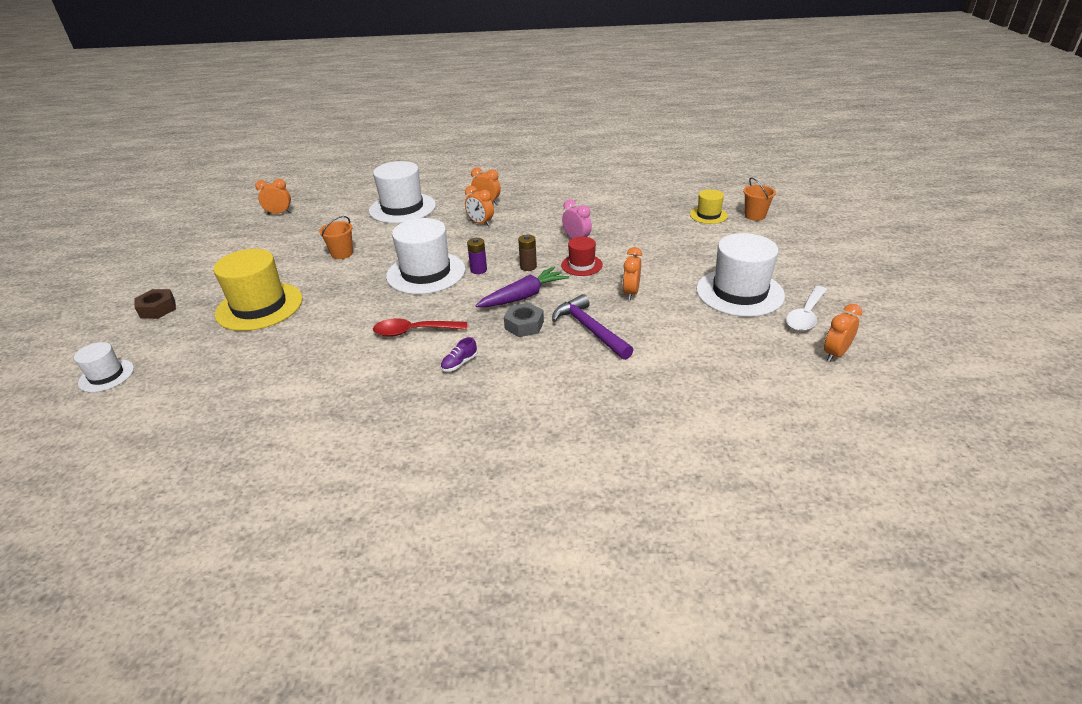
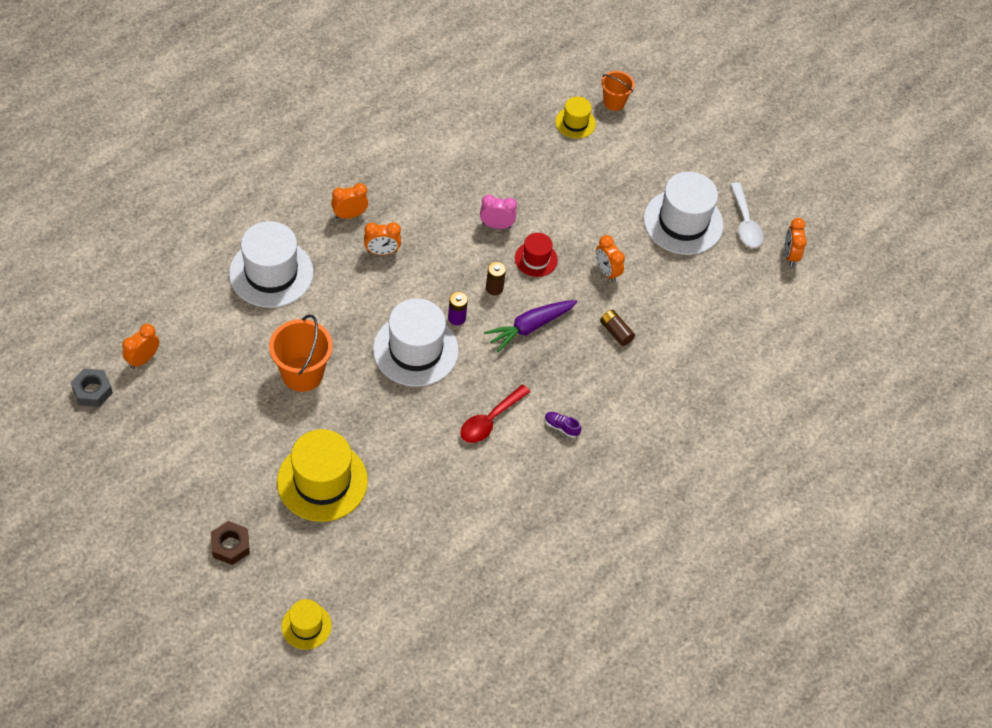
camera: 50 degrees left, 20 degrees up
white hat [74,342,134,392] -> yellow hat [281,599,332,650]
orange bucket [319,216,353,259] -> orange bucket [269,314,333,392], size x1.66
purple shoe [441,337,477,371] -> purple shoe turned 120 degrees clockwise [545,412,581,438]
purple carrot [475,267,569,307] -> purple carrot turned 135 degrees counterclockwise [484,300,577,352]
grey nut [504,303,544,337] -> grey nut moved to [71,368,113,407]
purple hammer [552,294,633,360] -> brown battery [600,310,635,346]

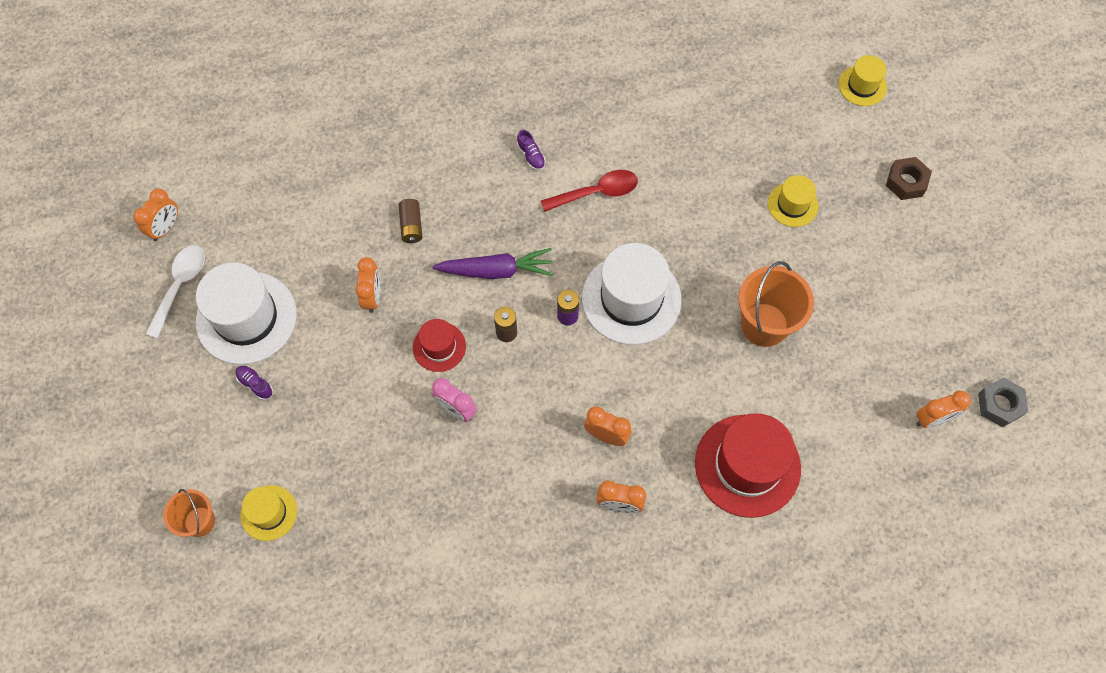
camera: 145 degrees left, 10 degrees up
white hat [229,221,314,308] -> red hat [695,413,801,518]
yellow hat [277,429,368,522] -> yellow hat [768,175,818,227], size x0.53
none -> purple shoe [235,366,273,400]

